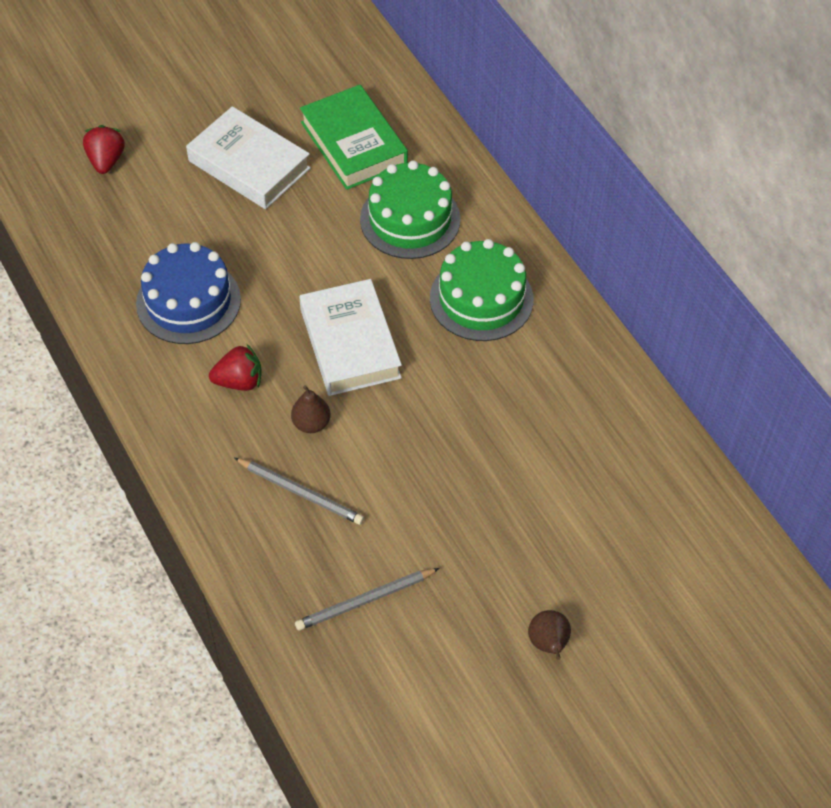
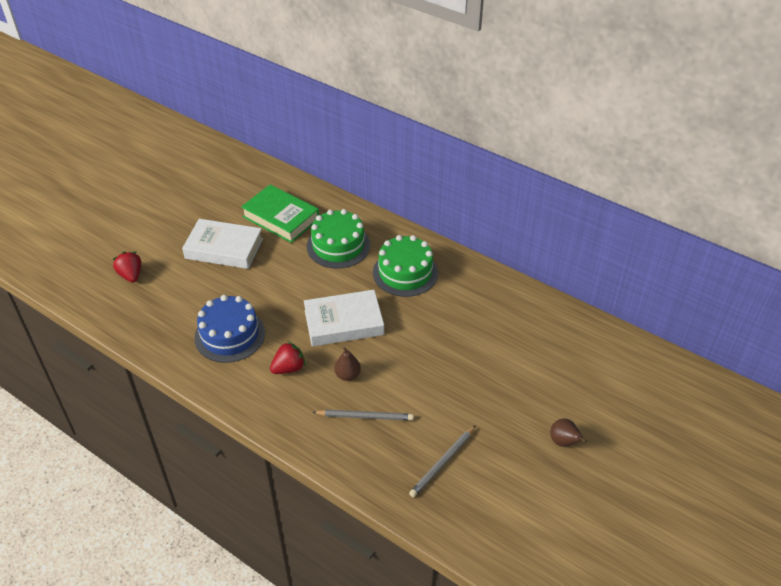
camera: 25 degrees left, 10 degrees down
white book [299,279,402,396] -> white book turned 60 degrees counterclockwise [304,290,384,347]

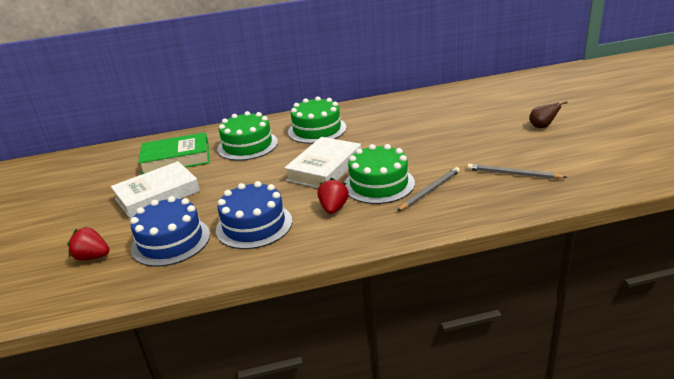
camera: 45 degrees left, 15 degrees down
brown pear [335,347,361,381] -> green cake [345,144,415,204]
grey pencil [409,425,476,497] -> grey pencil turned 120 degrees clockwise [467,164,567,179]
none -> blue cake [130,196,210,267]

